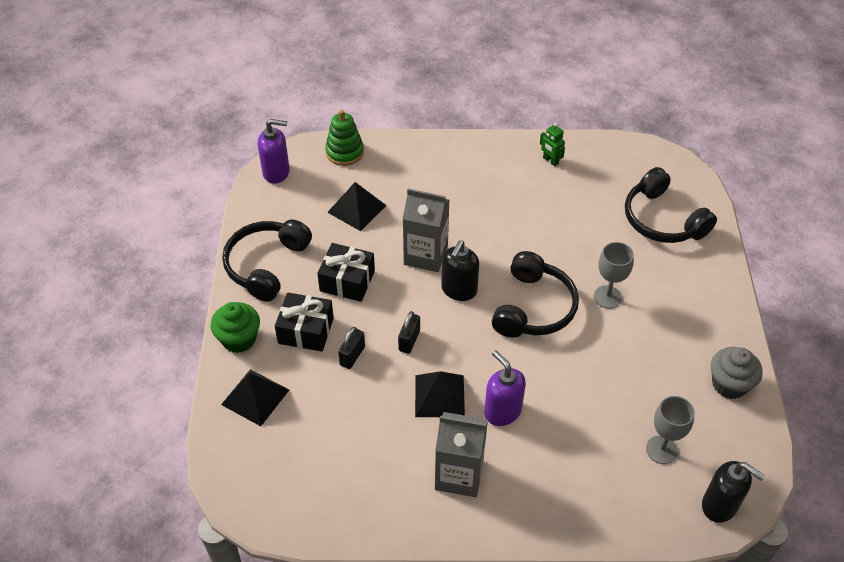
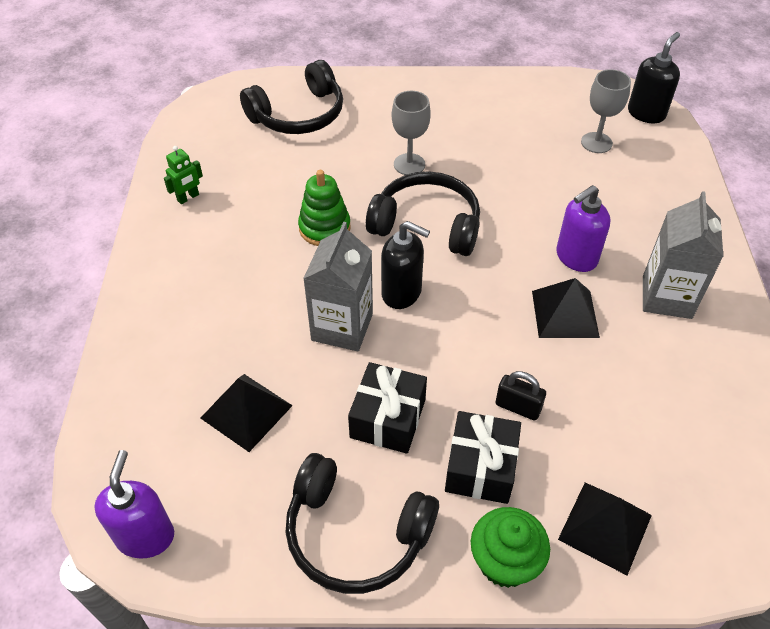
camera: 90 degrees left, 0 degrees up
green stacking toy [325,110,364,166] -> green stacking toy moved to [298,170,351,246]
black padlock [398,311,420,354] -> none
grey cupcake [711,347,762,399] -> none

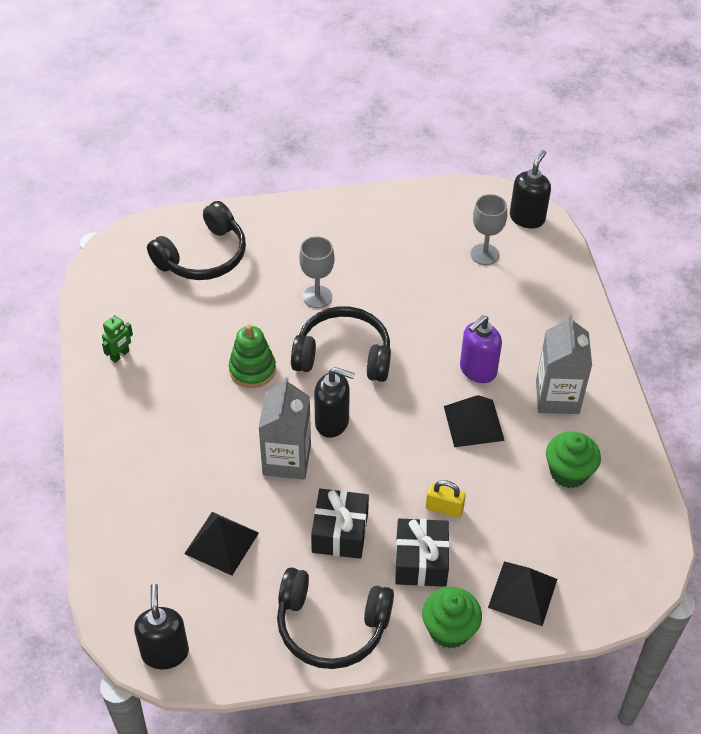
camera: 10 degrees left, 0 degrees up
purple soap dispenser [95,450,174,558] -> black soap dispenser [134,583,189,669]
black padlock [495,371,546,421] -> yellow padlock [426,480,466,518]
none -> green cupcake [546,432,601,488]

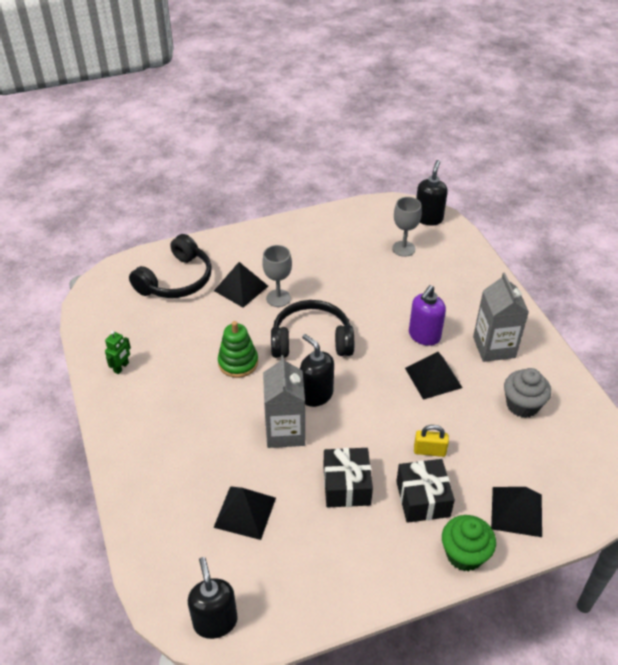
camera: 10 degrees left, 5 degrees down
black headphones [277,567,394,669] -> none
black soap dispenser [314,367,355,438] -> black soap dispenser turned 135 degrees counterclockwise [300,334,334,407]
green cupcake [546,432,601,488] -> grey cupcake [504,368,551,418]
none -> black pyramid [214,262,268,308]

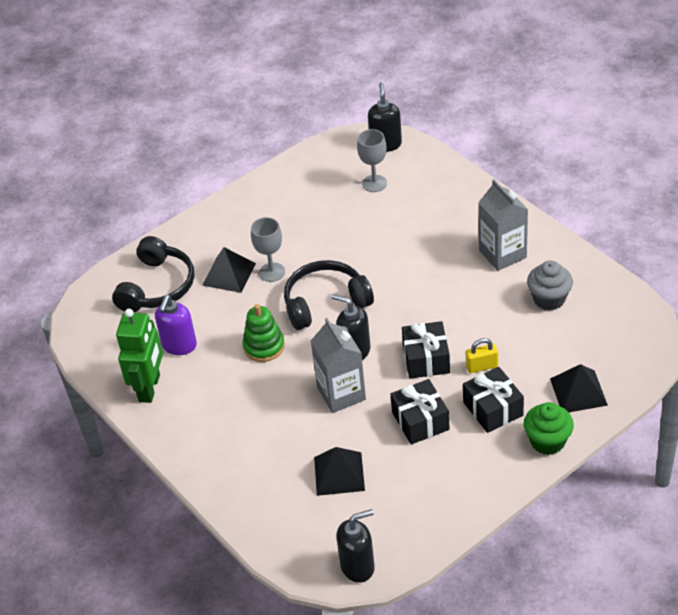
camera: 15 degrees left, 0 degrees up
green robot [105,331,131,374] -> green robot [116,309,163,403], size x2.06
black soap dispenser [188,557,238,639] -> black soap dispenser turned 105 degrees clockwise [336,509,375,583]
black pyramid [405,352,462,400] -> none
purple soap dispenser [409,285,446,346] -> purple soap dispenser moved to [155,295,197,355]
none -> black gift [402,321,450,379]

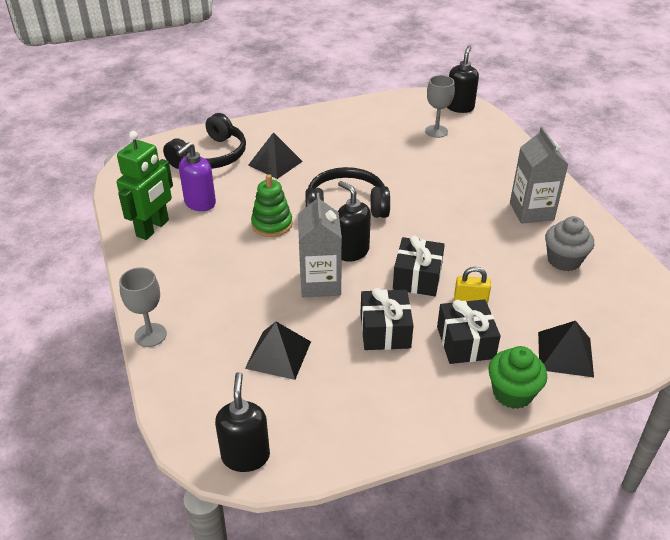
camera: 15 degrees right, 5 degrees down
grey goblet [251,217,285,282] -> grey goblet moved to [119,267,167,347]
black soap dispenser [336,509,375,583] -> black soap dispenser turned 90 degrees counterclockwise [215,372,270,472]

